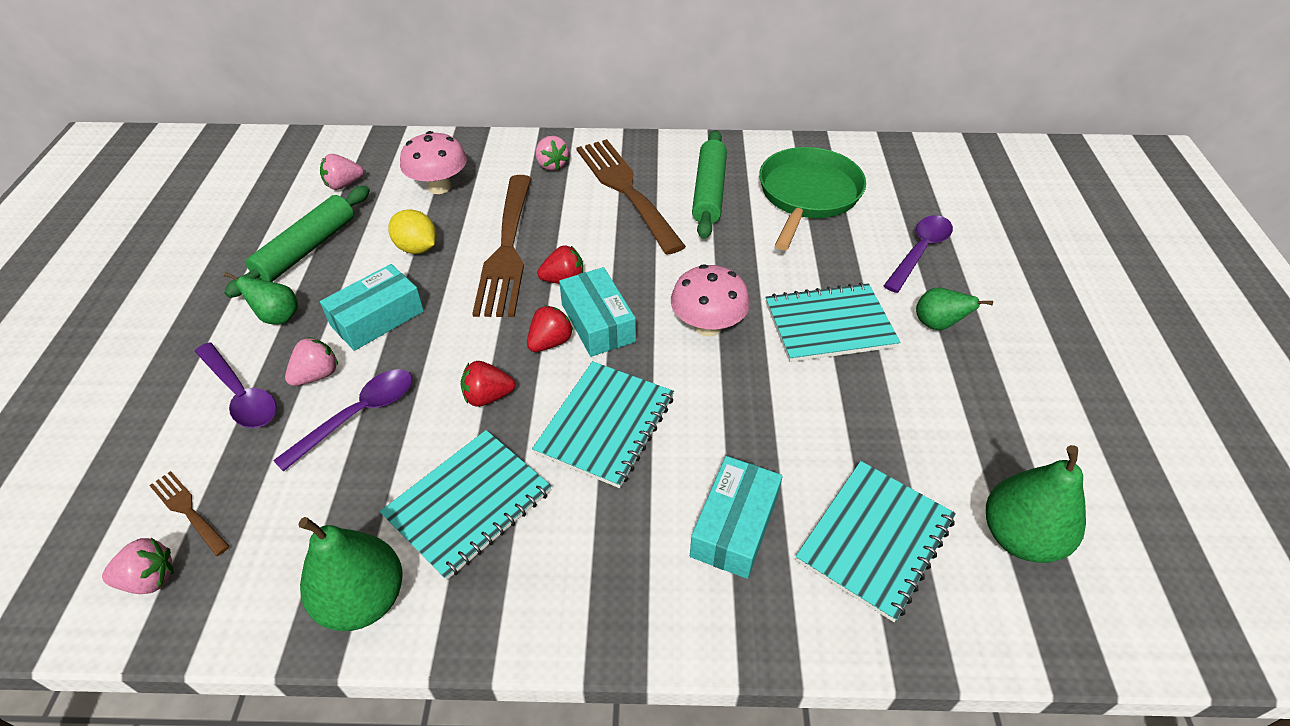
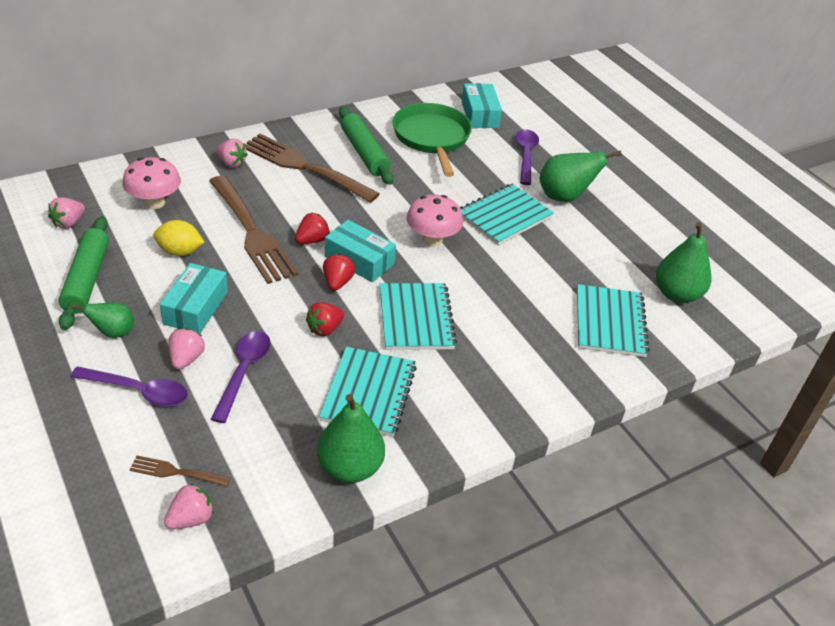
camera: 35 degrees left, 5 degrees down
turquoise box [690,456,783,579] -> turquoise box moved to [462,83,502,128]
green pear [916,288,993,330] -> green pear [540,150,621,202], size x1.67

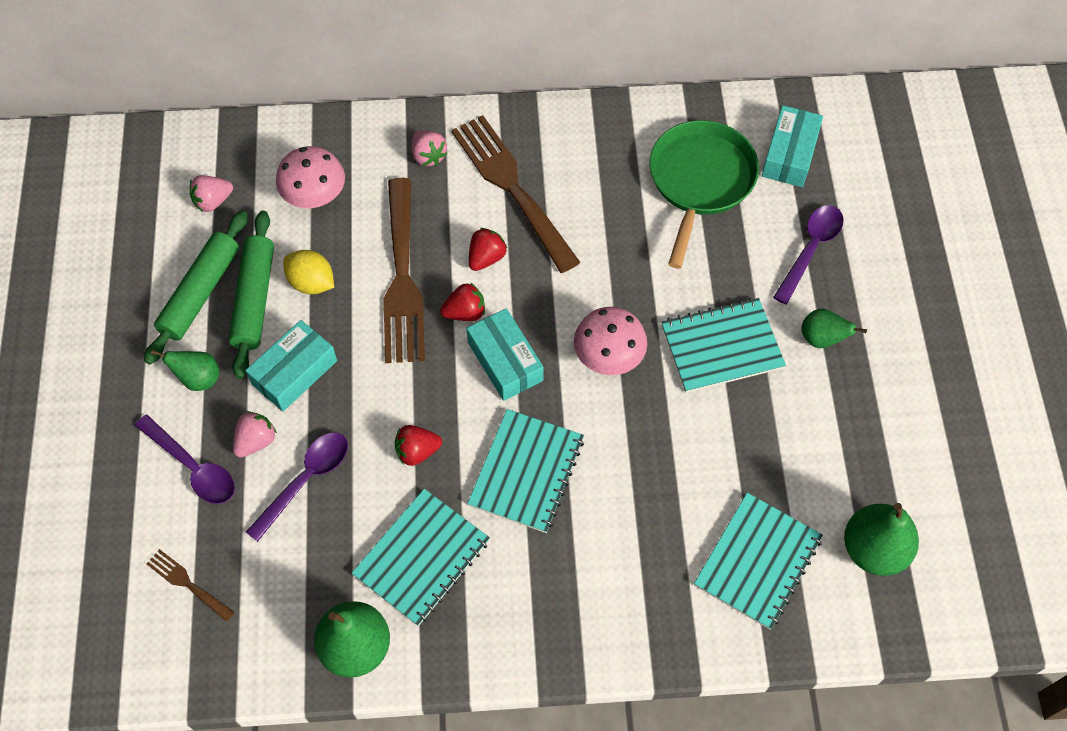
camera: 30 degrees right, 20 degrees up
pink strawberry [164,483,214,529] -> none
red strawberry [323,254,355,291] -> red strawberry moved to [469,228,507,271]
green rolling pin [339,107,394,185] -> green rolling pin moved to [229,211,274,379]
green pear [540,150,621,202] -> green pear [802,309,867,348], size x0.60

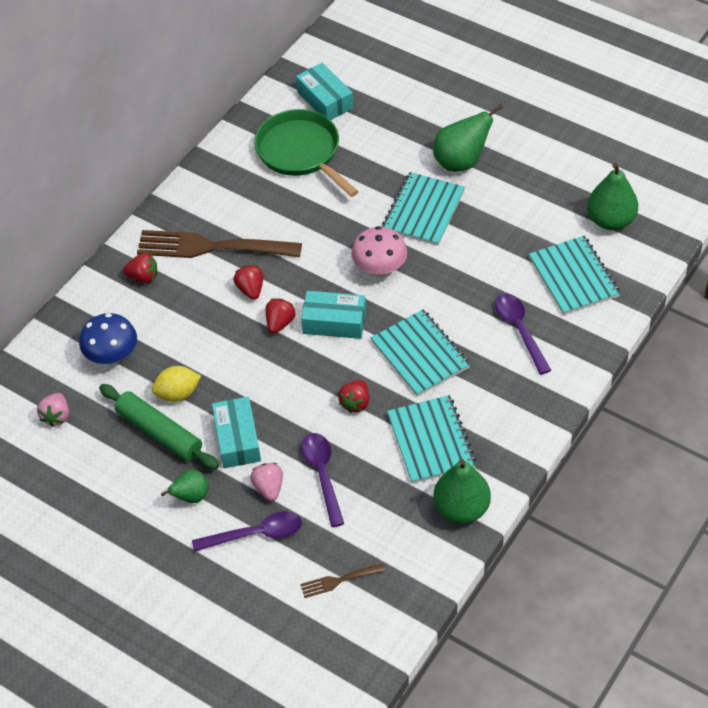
camera: 50 degrees left, 10 degrees down
green rolling pin [144,211,248,365] -> none
pink mushroom [276,146,345,208] -> blue mushroom [79,313,137,365]
brown fork [383,178,425,363] -> none
pink strawberry [412,130,448,166] -> red strawberry [123,253,157,283]
purple spoon [773,205,844,304] -> purple spoon moved to [495,293,551,375]
green pear [802,309,867,348] -> green pear [433,104,503,172], size x1.67

